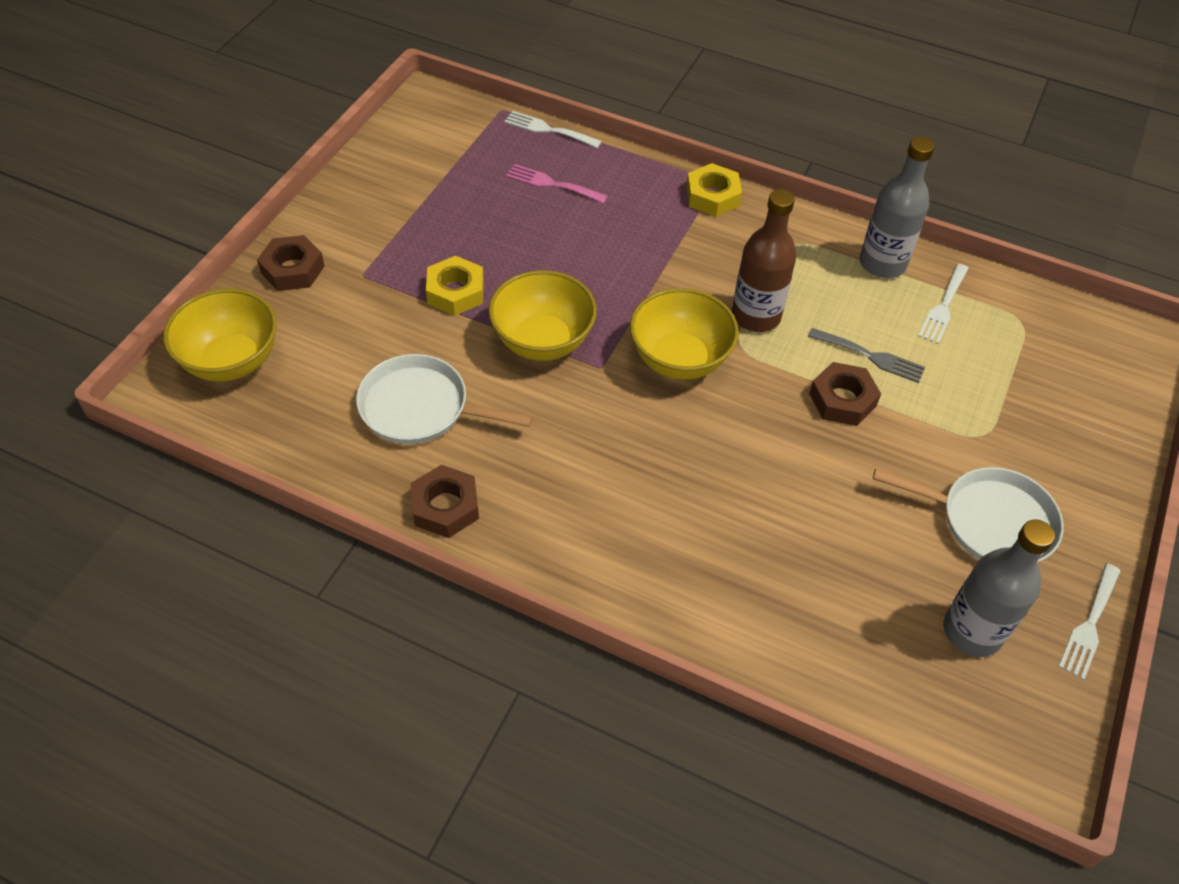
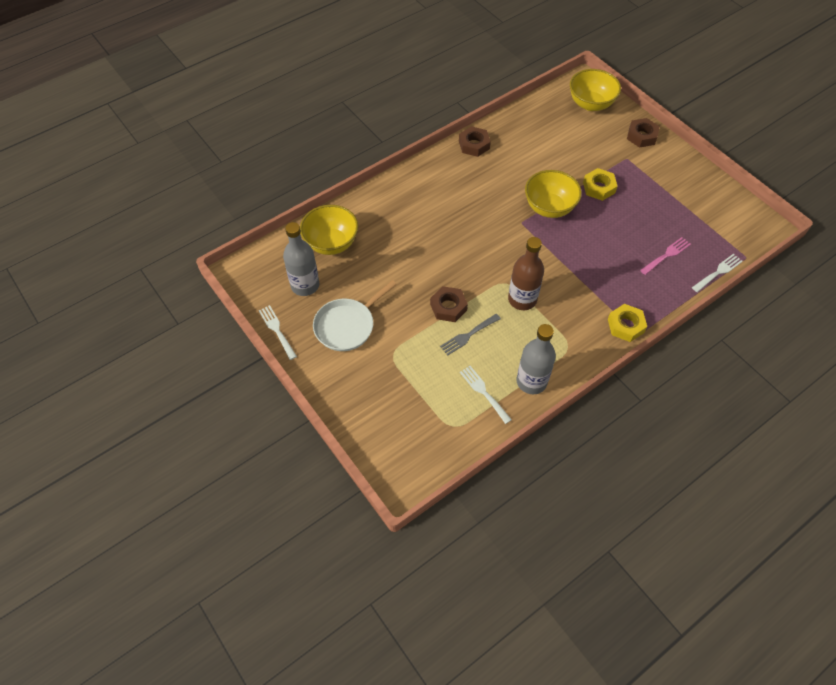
camera: 120 degrees right, 5 degrees up
white pan [356,354,533,444] -> none
yellow bowl [630,288,739,380] -> yellow bowl moved to [300,205,358,255]

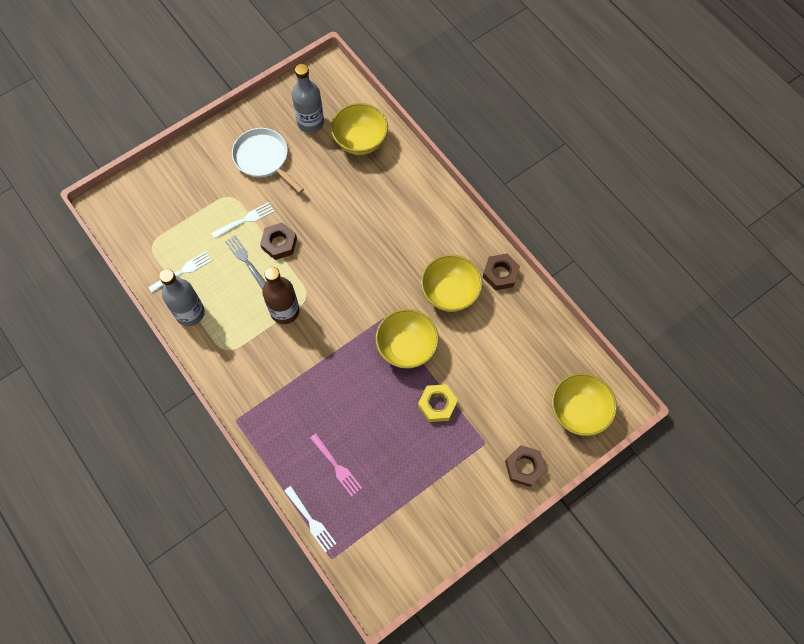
camera: 90 degrees right, 10 degrees up
white fork [259,305,297,360] -> white fork moved to [212,202,275,238]
yellow nut [608,304,647,342] -> none
none -> yellow bowl [421,255,483,312]

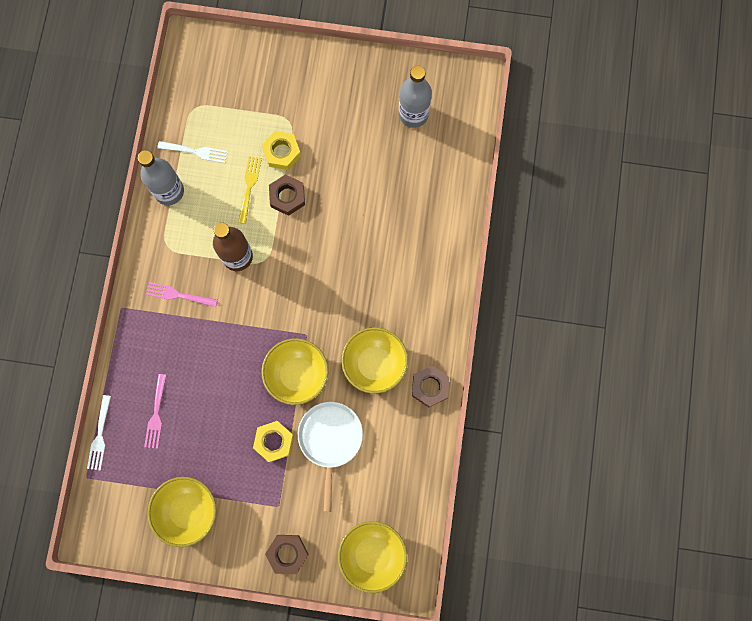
camera: 45 degrees right, 10 degrees up
white fork [212,202,275,238] -> yellow nut [262,131,301,170]
grey fork [225,235,266,289] -> yellow fork [238,156,262,224]
white pan [232,128,304,193] -> white pan moved to [298,402,363,512]
yellow bowl [331,103,388,155] -> yellow bowl moved to [147,477,217,547]
none -> pink fork [146,282,218,307]

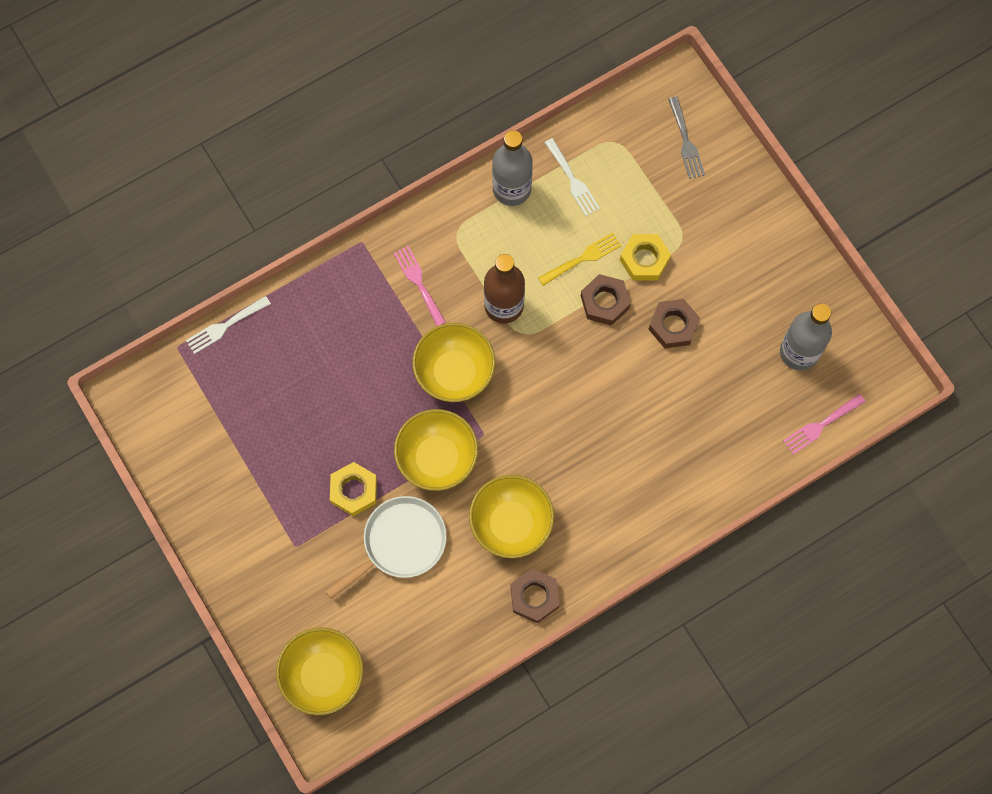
camera: 50 degrees right, 5 degrees down
pink fork [144,374,166,449] -> pink fork moved to [783,394,865,454]
yellow bowl [147,477,217,547] -> yellow bowl moved to [412,323,495,402]
brown nut [265,535,309,574] -> brown nut moved to [648,299,700,348]
none -> grey fork [668,96,705,179]

